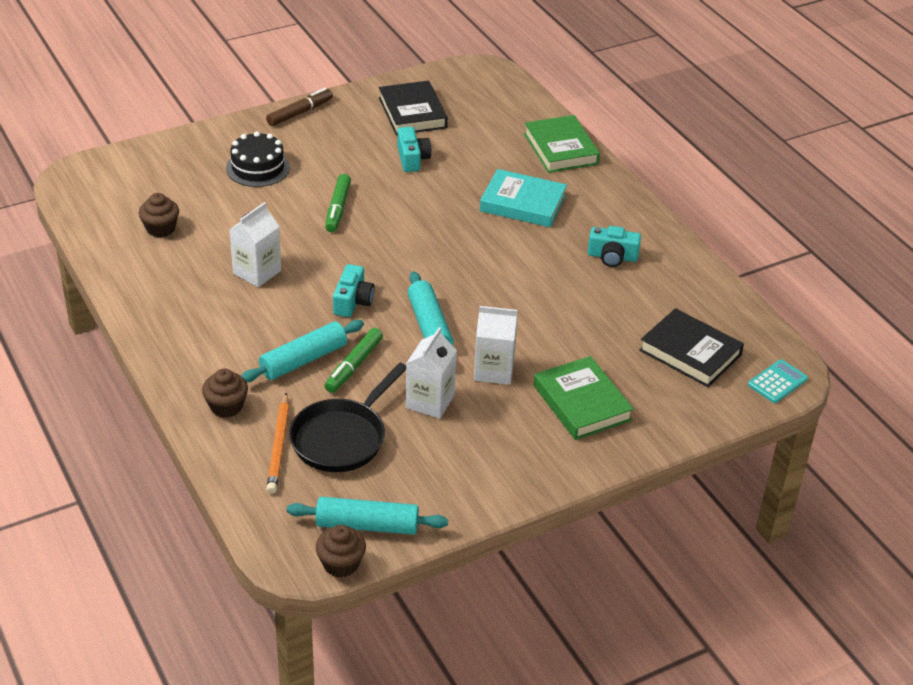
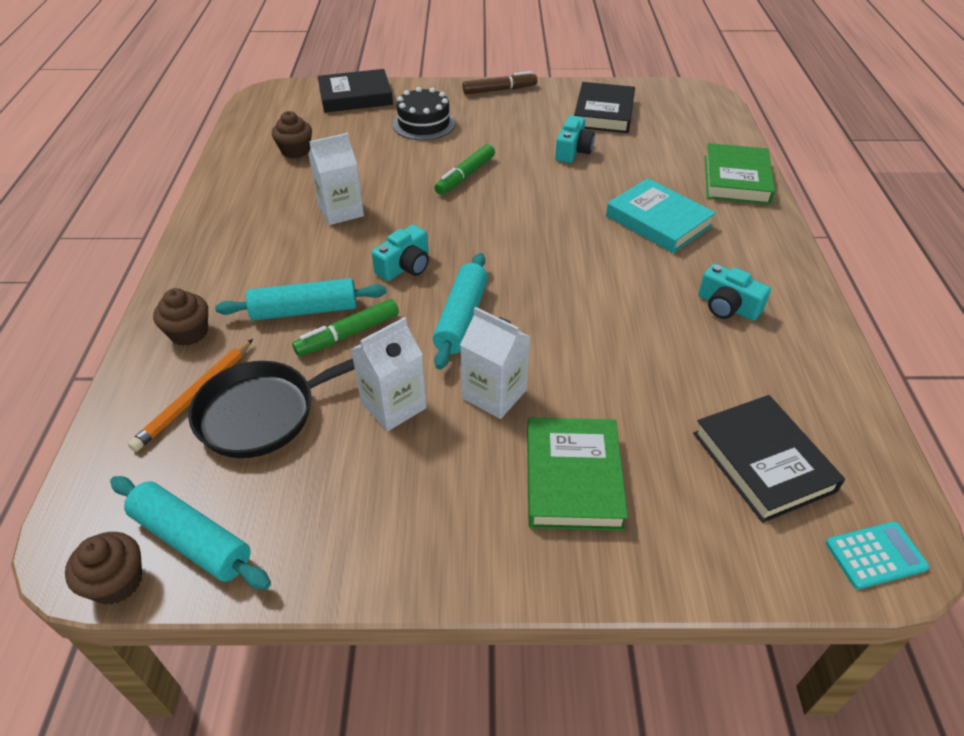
camera: 30 degrees right, 5 degrees up
none -> black book [317,69,393,113]

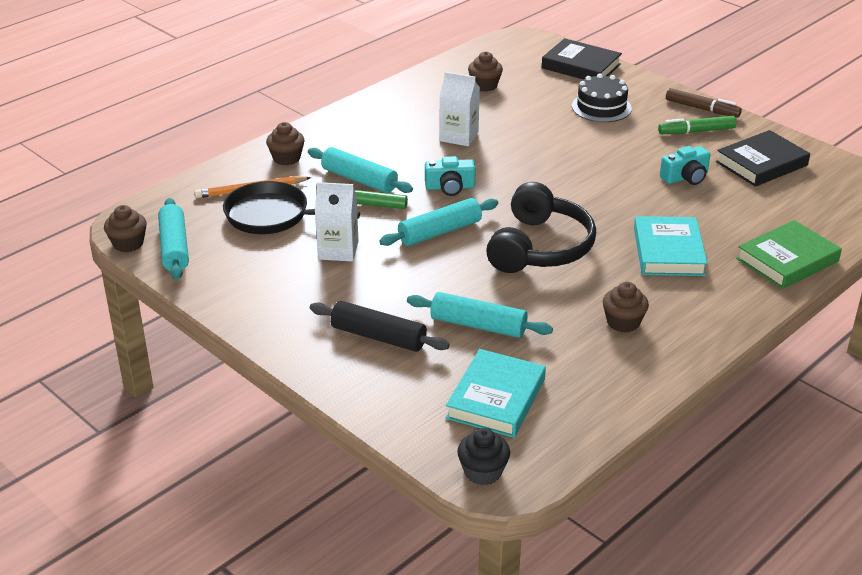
camera: 45 degrees right, 10 degrees down
green marker [434,144,495,195] -> green marker moved to [658,116,737,134]
white carton [460,307,531,419] -> none
green book [527,418,628,531] -> black rolling pin [310,301,450,352]
black book [693,395,845,523] -> turquoise book [446,349,546,438]
turquoise camera [698,263,771,321] -> brown cupcake [603,282,649,333]
turquoise calculator [826,522,930,589] -> black cupcake [457,428,510,485]
none -> turquoise rolling pin [407,292,553,338]
none -> black headphones [486,182,596,273]

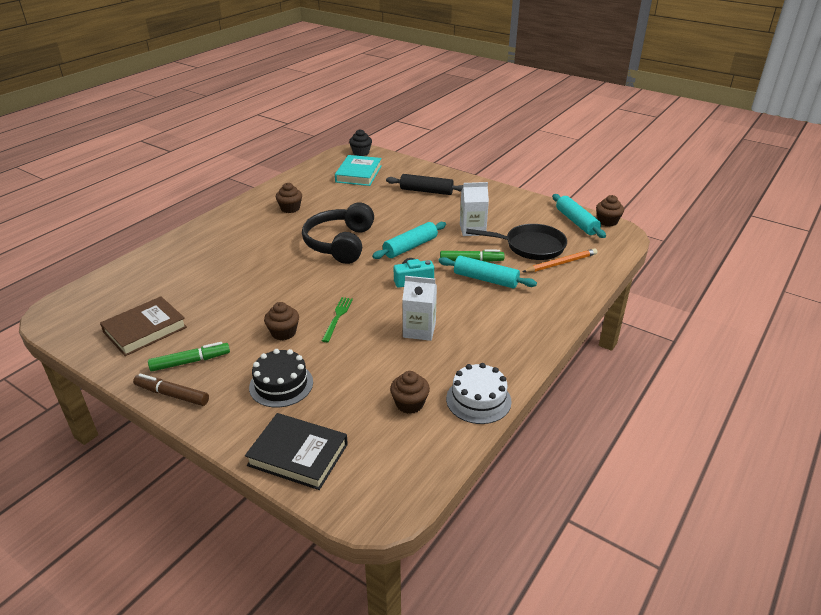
camera: 170 degrees right, 0 degrees up
brown cupcake [266,122,305,166] -> brown cupcake moved to [264,302,299,340]
turquoise rolling pin [407,292,553,338] -> none
turquoise book [634,216,708,276] -> none
turquoise camera [660,146,710,185] -> none
black book [716,130,810,187] -> brown book [100,296,187,356]
green book [736,220,842,289] -> none
none -> green fork [322,297,353,342]
none -> white cake [446,363,512,424]

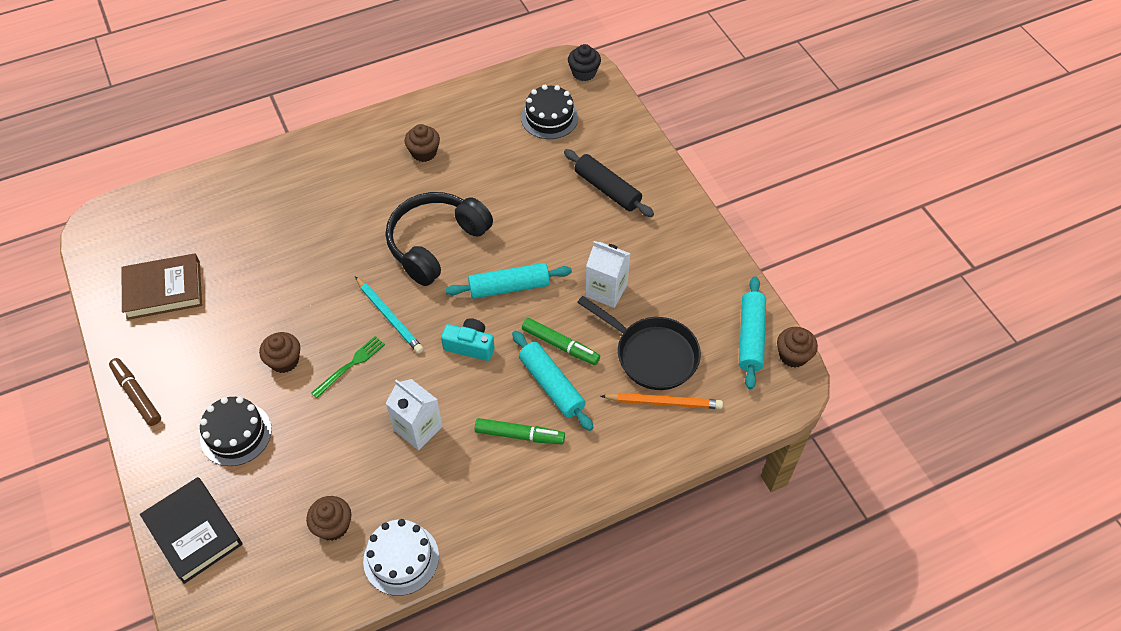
camera: 30 degrees right, 20 degrees up
green marker [148,342,230,371] -> green marker moved to [475,418,565,444]
turquoise book [335,155,382,186] -> black cake [521,85,578,139]
none -> turquoise pencil [355,276,424,353]

